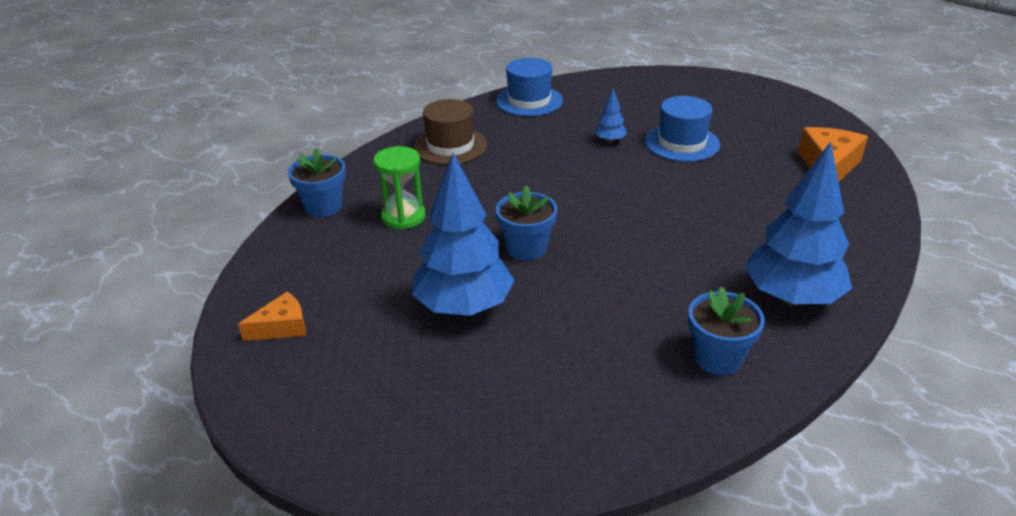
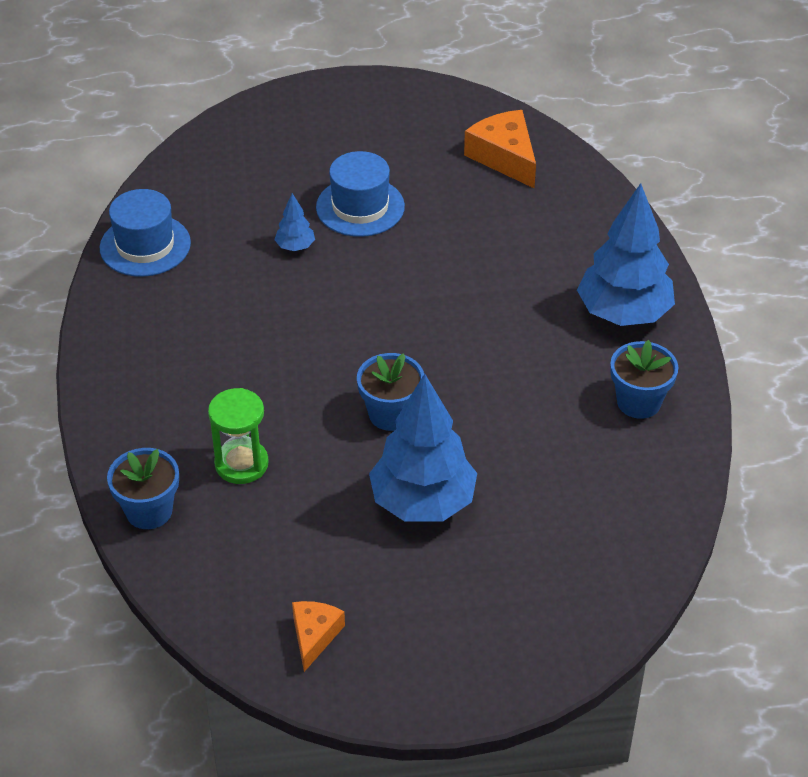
camera: 50 degrees left, 10 degrees up
brown hat [414,99,487,165] -> none

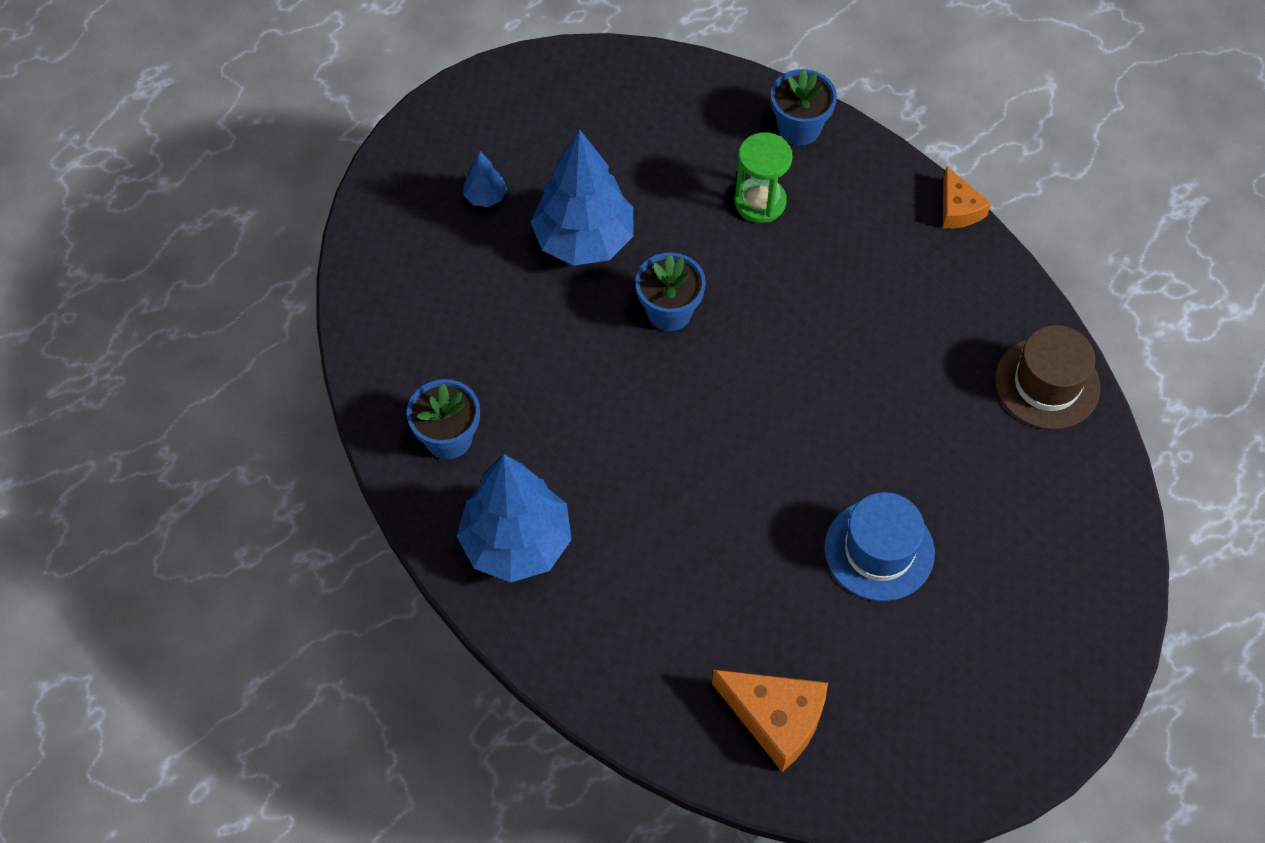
camera: 150 degrees right, 15 degrees up
blue hat [100,189,191,277] -> brown hat [995,325,1100,430]
blue tree [274,193,315,251] -> blue tree moved to [463,151,507,207]
orange cheese [292,601,345,672] -> orange cheese moved to [943,167,991,229]

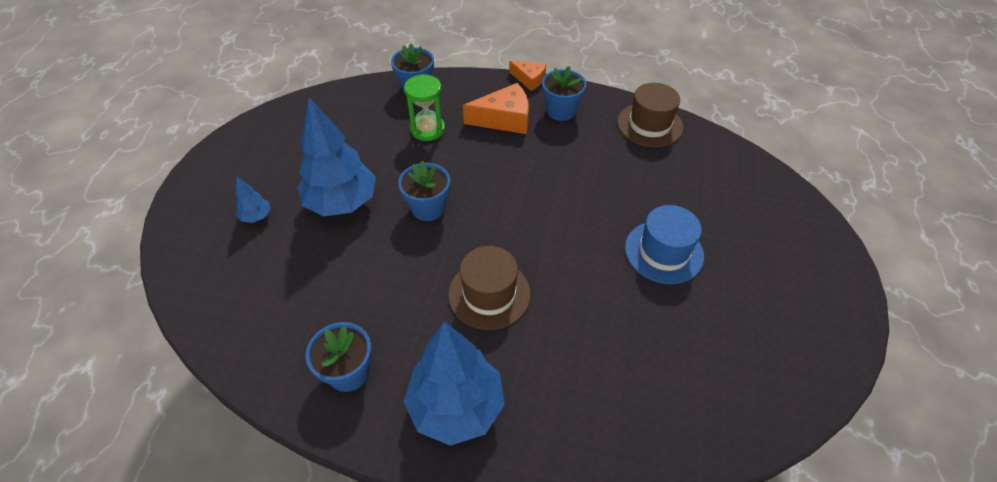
camera: 40 degrees left, 10 degrees down
orange cheese [712,670,828,772] -> orange cheese moved to [463,83,529,134]
none -> brown hat [448,246,531,330]
none -> blue flower pot [542,66,587,121]

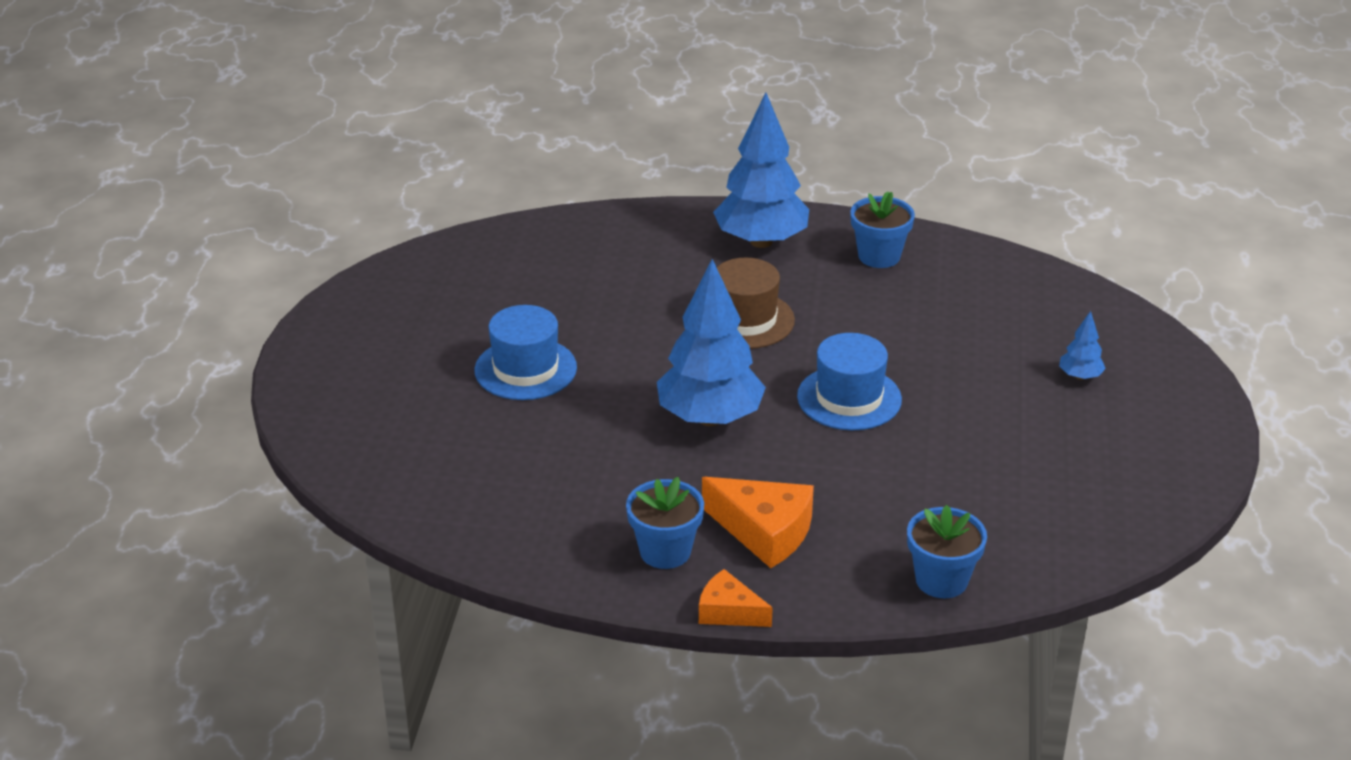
camera: 175 degrees right, 15 degrees down
blue tree [298,97,376,216] -> blue tree moved to [657,259,766,426]
blue flower pot [398,161,450,221] -> blue hat [797,333,902,430]
green hourglass [404,74,445,141] -> none
orange cheese [463,83,529,134] -> orange cheese turned 135 degrees counterclockwise [702,477,814,568]
brown hat [617,83,683,147] -> none

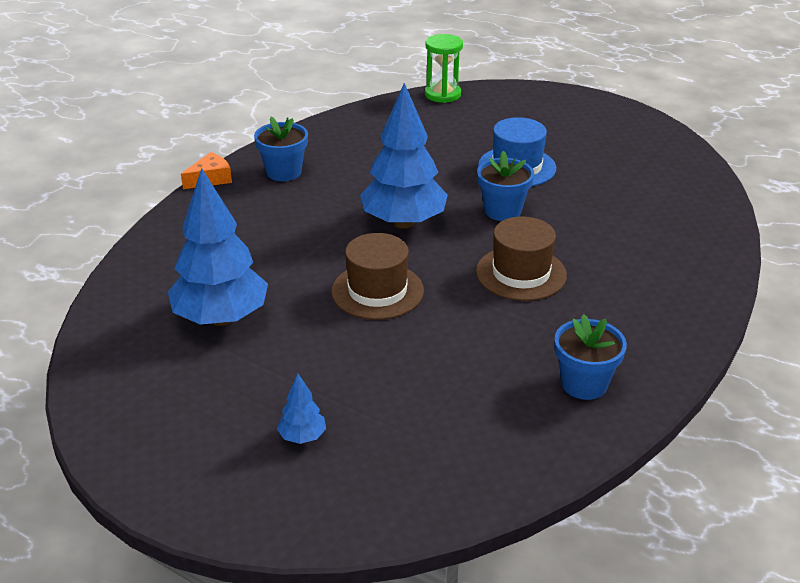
camera: 115 degrees right, 0 degrees up
orange cheese [702,477,814,568] -> none
blue tree [713,93,809,248] -> blue tree moved to [168,168,268,326]
blue hat [797,333,902,430] -> brown hat [331,233,424,320]
blue flower pot [907,505,987,598] -> blue flower pot moved to [477,151,534,221]
none -> green hourglass [425,34,463,103]

